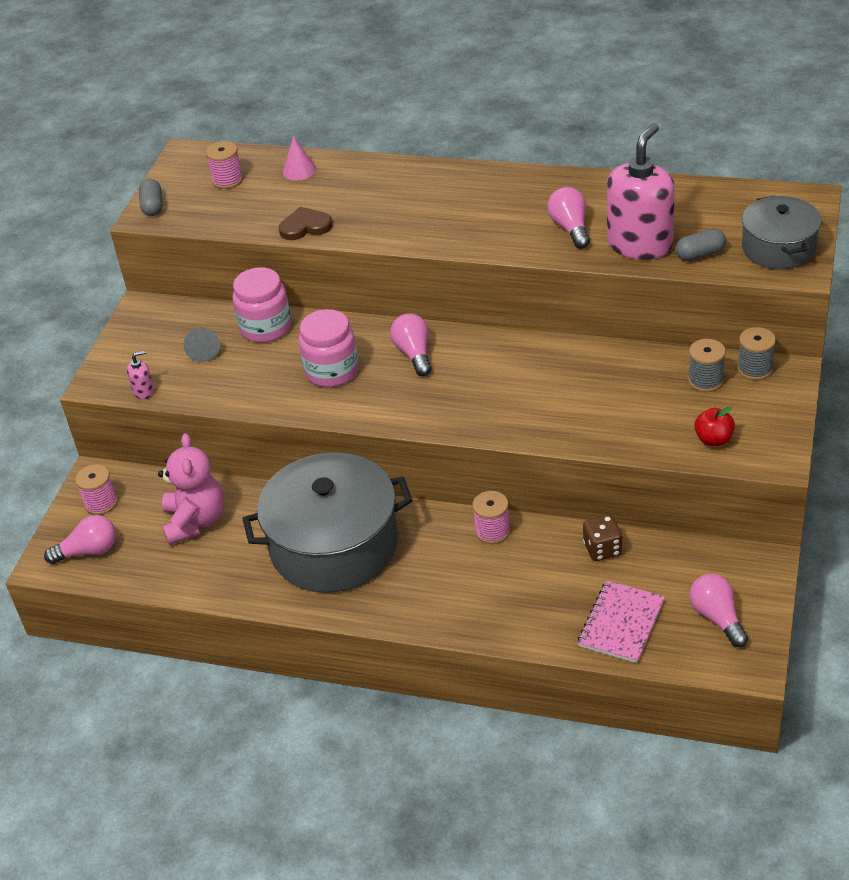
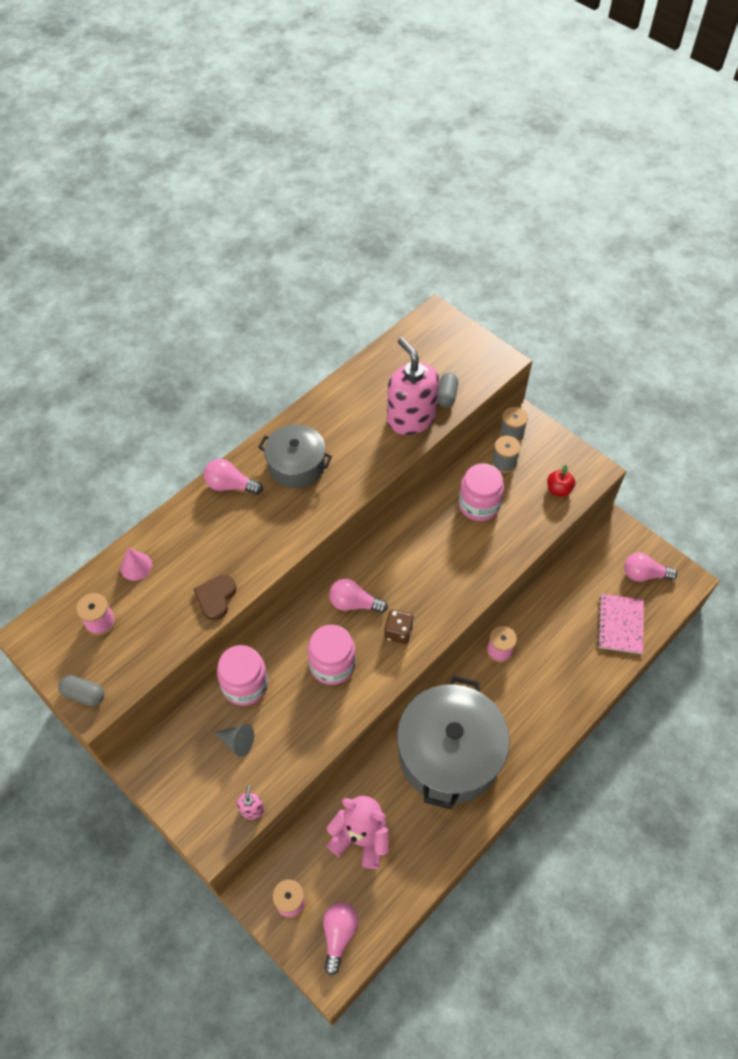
camera: 65 degrees left, 15 degrees up
pink light bulb [547,187,590,249] -> pink light bulb moved to [204,459,263,495]
pink notebook [577,580,665,663] -> pink notebook turned 45 degrees clockwise [597,594,644,654]
brown dice [583,515,622,561] -> brown dice moved to [384,609,414,644]
grey pot [742,196,822,269] -> grey pot moved to [258,424,332,488]
none -> pink jar [459,463,504,521]

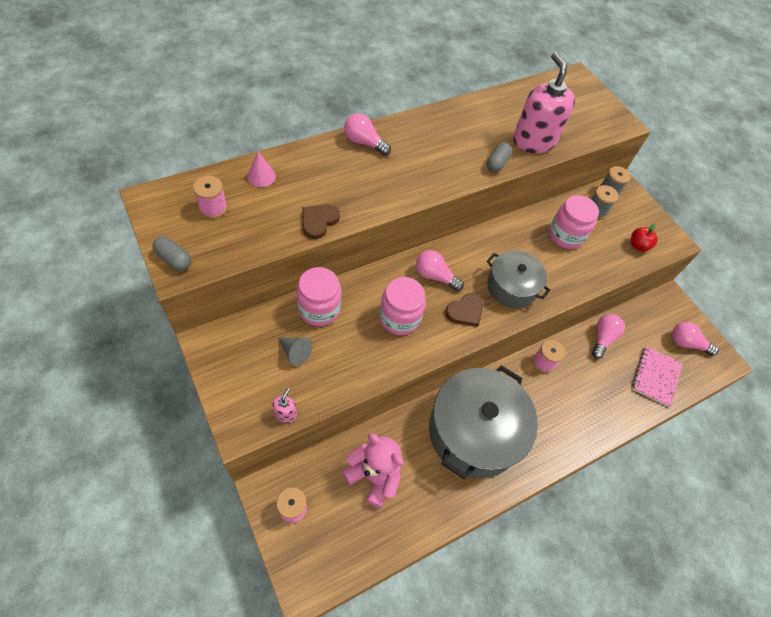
camera: 10 degrees right, 0 degrees up
grey pot [258,424,332,488] -> grey pot moved to [487,250,550,308]
pink light bulb [323,902,359,976] -> pink light bulb moved to [592,314,625,359]
brown dice [384,609,414,644] -> brown heart [445,293,484,327]
grey capsule [437,373,458,408] -> grey capsule moved to [487,142,512,172]

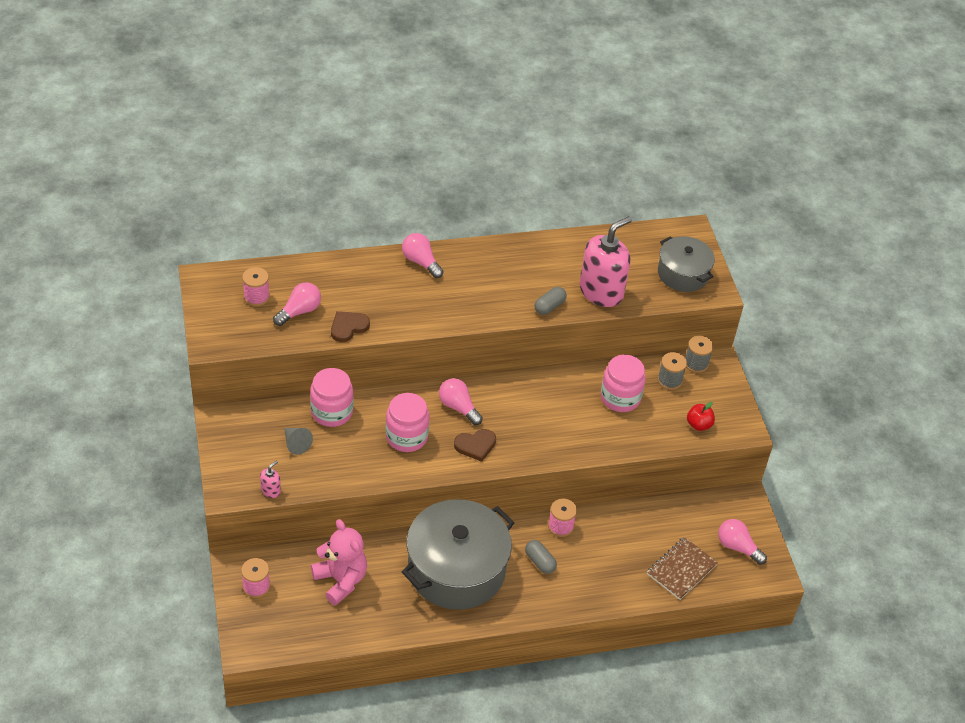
camera: 20 degrees right, 10 degrees down
grey capsule [153,237,191,271] -> grey capsule moved to [525,540,557,574]
pink cone [247,152,276,187] -> none
grey pot [487,250,550,308] -> grey pot moved to [658,236,715,292]
pink soap dispenser [513,52,575,153] -> pink soap dispenser turned 45 degrees clockwise [579,216,632,307]
pink light bulb [592,314,625,359] -> pink light bulb moved to [273,282,321,326]
pink notebook [632,346,682,407] -> brown notebook [647,537,718,600]

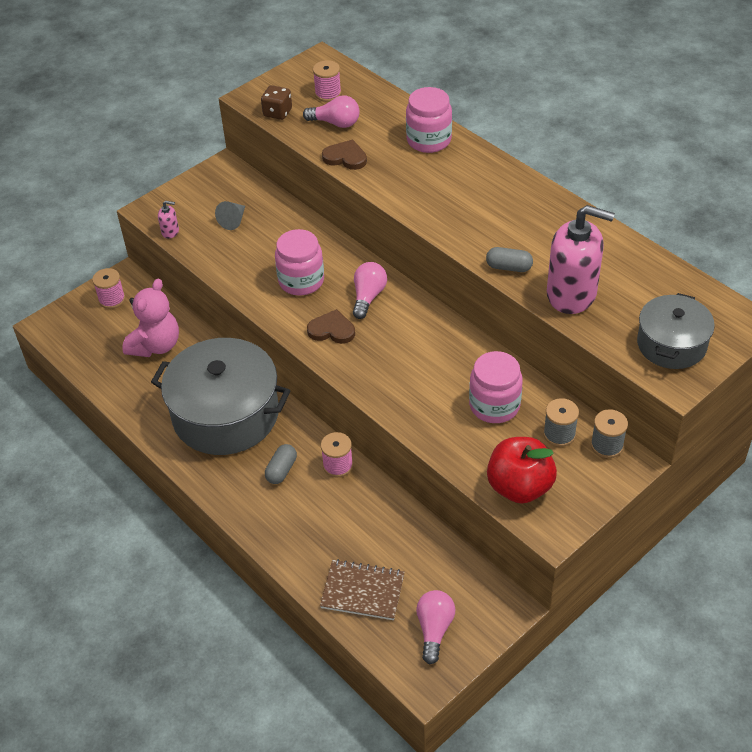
camera: 65 degrees right, 0 degrees up
pink jar [310,368,354,427] -> pink jar moved to [406,87,452,153]
pink light bulb [402,233,443,278] -> none
brown heart [454,429,496,462] -> brown heart turned 150 degrees clockwise [307,309,355,344]
red apple [687,402,715,431] -> red apple [487,437,557,504], size x1.88
none -> brown dice [261,85,292,120]

